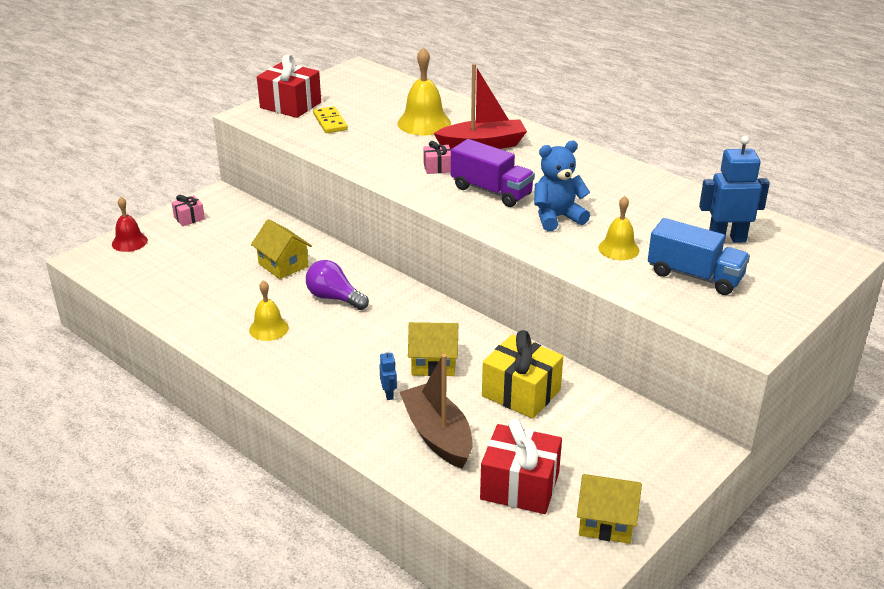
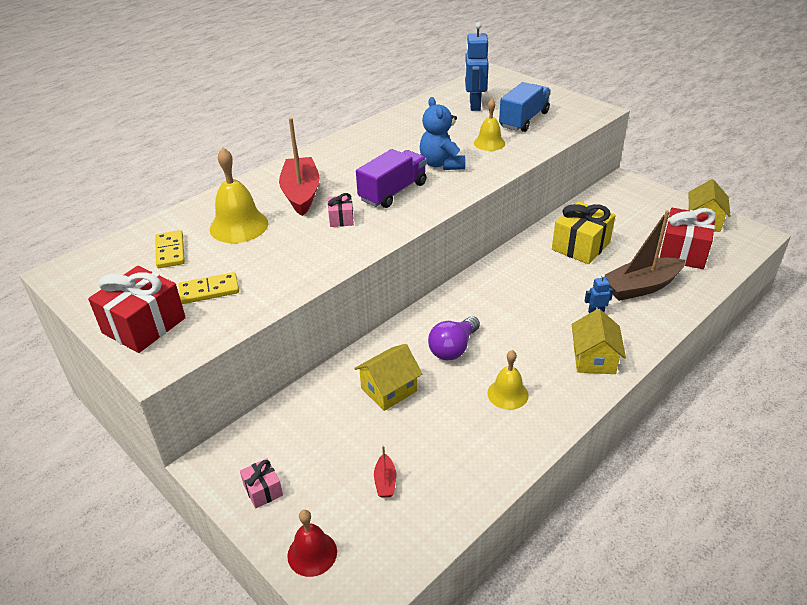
camera: 85 degrees left, 5 degrees up
yellow house [408,322,459,376] -> yellow house moved to [572,309,626,374]
none -> yellow domino [156,230,185,268]
none -> red boat [374,445,396,498]

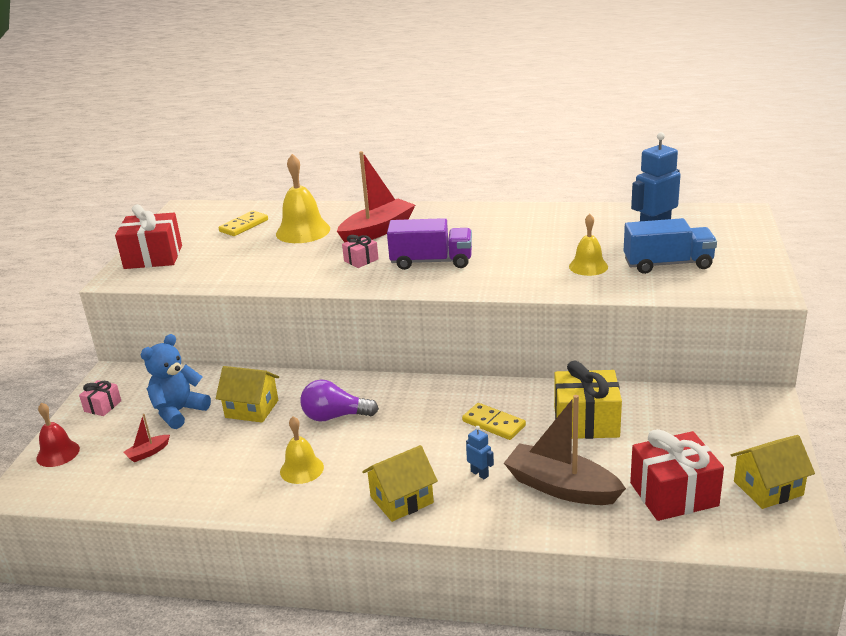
camera: 55 degrees right, 10 degrees down
yellow domino [178,272,239,304] -> yellow domino moved to [462,403,526,440]
blue teddy bear [420,97,465,170] -> blue teddy bear moved to [141,334,211,429]

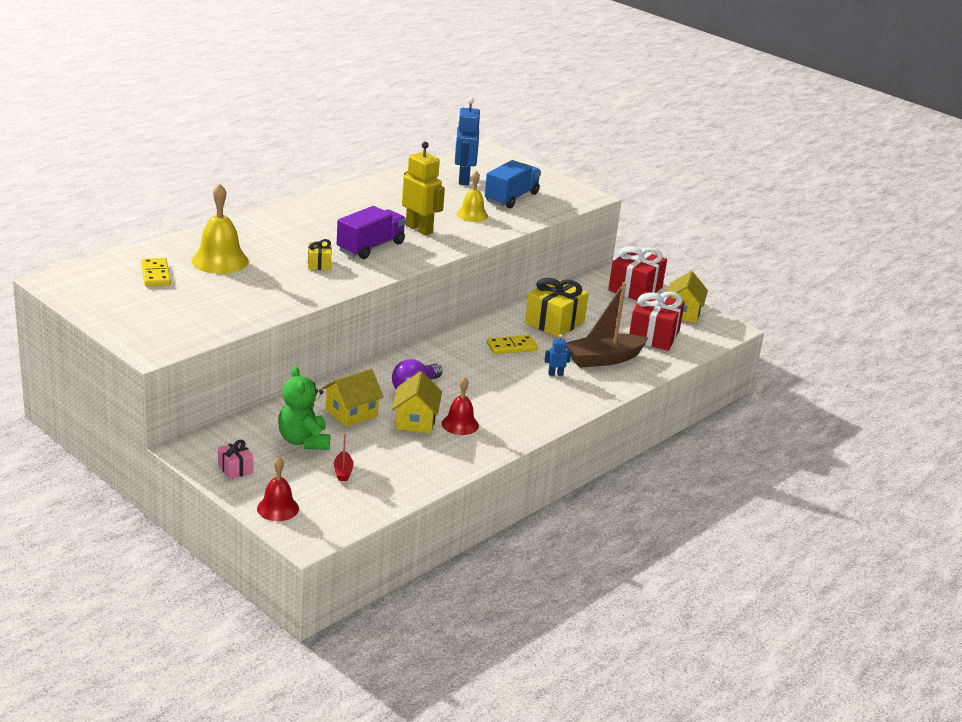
camera: 60 degrees left, 0 degrees up
red gift [115,204,182,269] -> red gift moved to [608,246,667,301]
blue teddy bear [141,334,211,429] -> green teddy bear [278,366,330,450]
yellow bell [280,416,324,484] -> red bell [442,377,479,435]
red boat [337,151,415,243] -> none
pink gift [342,235,379,268] -> yellow gift [308,239,332,270]
yellow house [362,445,438,522] -> yellow house moved to [392,371,442,433]
none -> yellow robot [402,142,445,235]

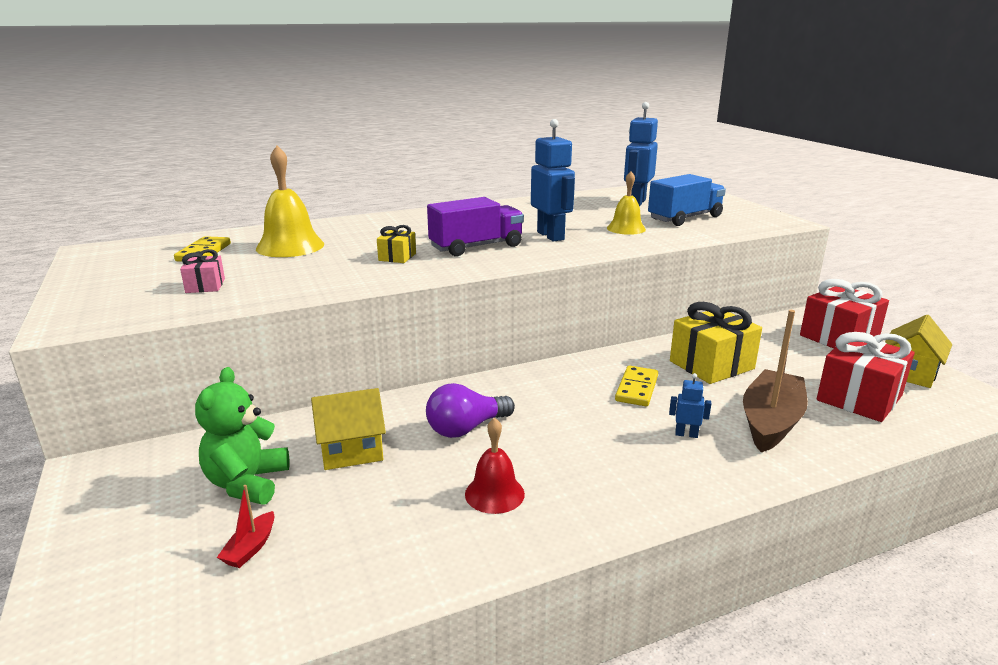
camera: 25 degrees right, 5 degrees down
pink gift [218,440,253,479] -> pink gift moved to [180,249,225,293]
red bell [257,457,299,521] -> none
yellow house [392,371,442,433] -> none
yellow robot [402,142,445,235] -> blue robot [531,119,575,242]
yellow domino [487,335,538,354] -> yellow domino turned 75 degrees counterclockwise [615,365,658,406]
brown boat [566,282,648,368] -> brown boat turned 120 degrees clockwise [743,310,808,452]

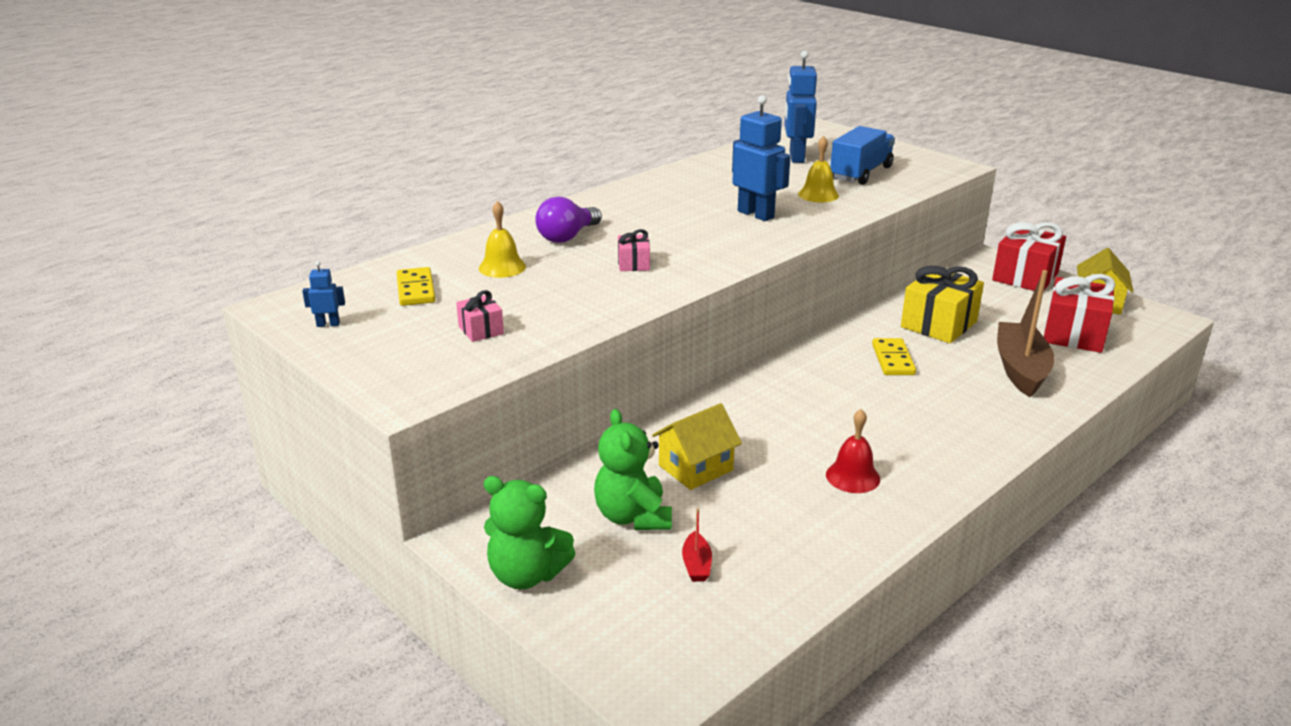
camera: 20 degrees left, 5 degrees up
yellow bell [256,146,324,257] -> yellow bell [479,201,526,278], size x0.63
yellow gift [377,225,416,263] -> pink gift [618,229,650,271]
purple light bulb [426,383,515,438] -> purple light bulb moved to [535,197,602,243]
purple truck [427,197,524,256] -> none
blue robot [669,373,711,438] -> blue robot moved to [302,261,345,327]
none -> green teddy bear [484,476,576,589]

